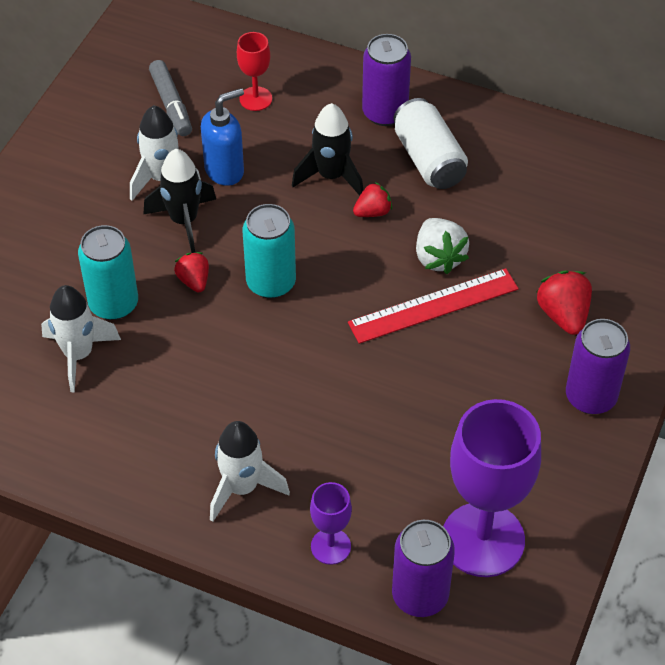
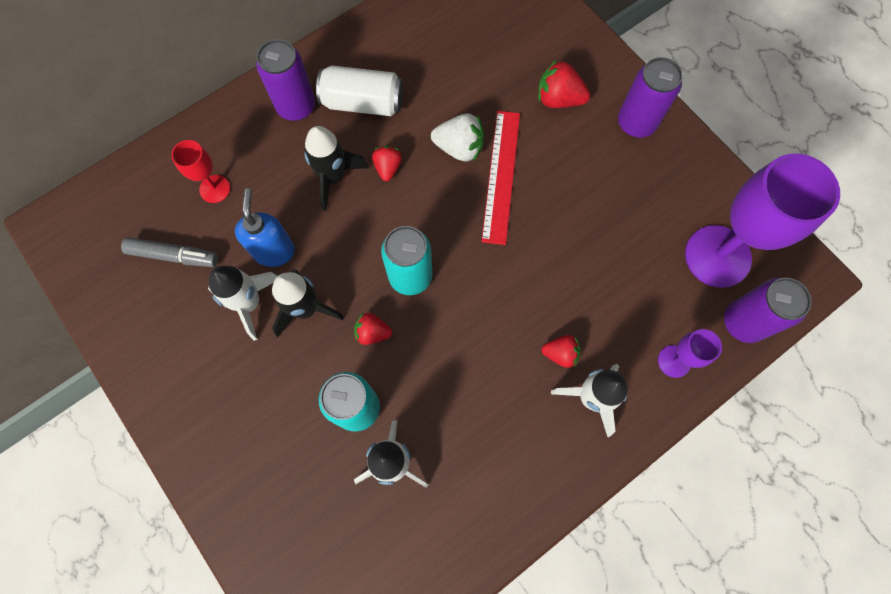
camera: 60 degrees left, 20 degrees up
none -> red strawberry [541,335,581,368]

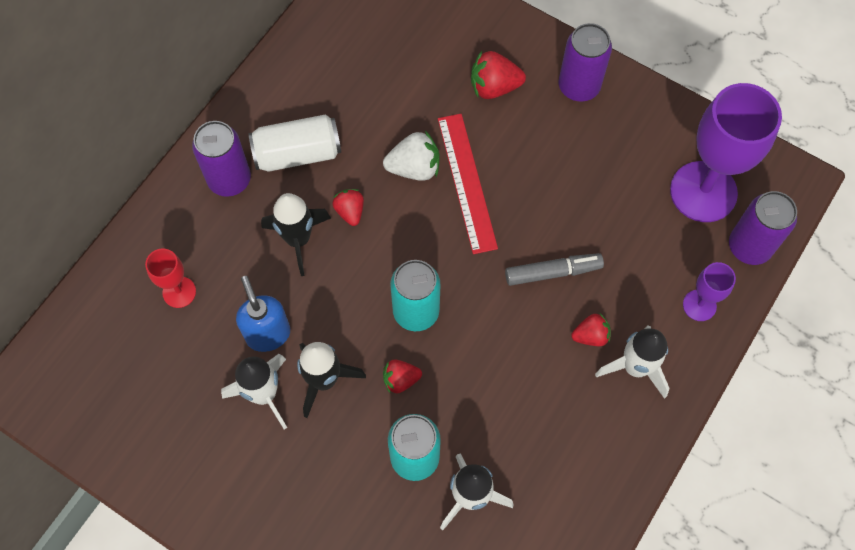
camera: 20 degrees left, 5 degrees down
grey marker [121,237,218,267] -> grey marker moved to [505,253,604,286]

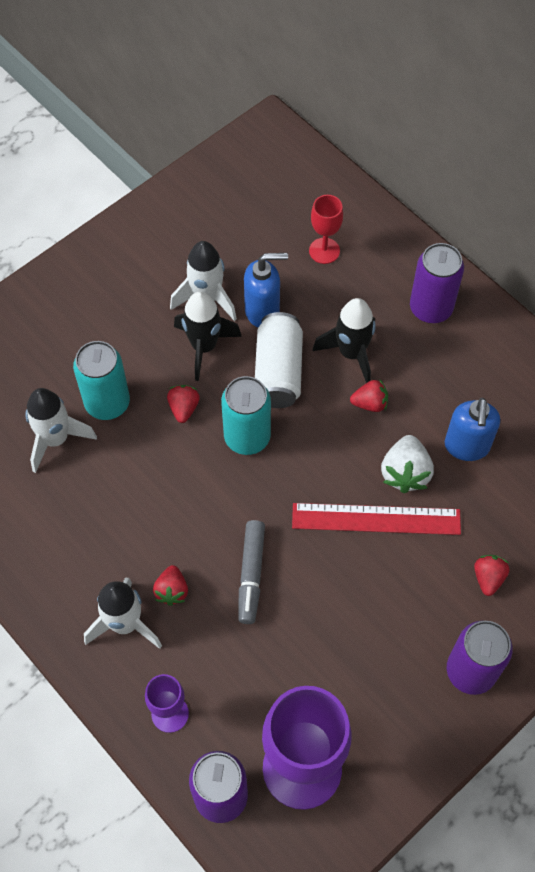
camera: 105 degrees right, 5 degrees down
white can [249,114,341,172] -> white can moved to [255,312,303,408]
red strawberry [471,51,526,99] -> red strawberry [474,555,510,596], size x0.64
none -> blue soap dispenser [445,398,500,461]

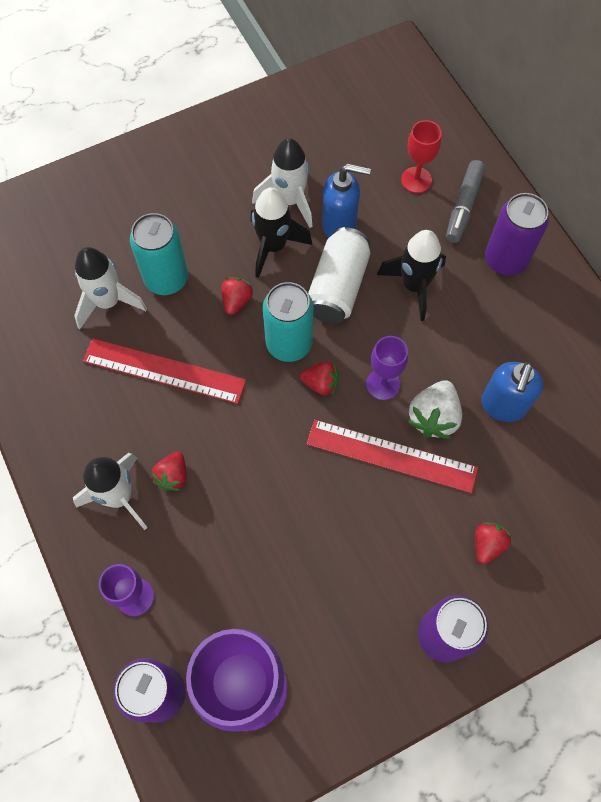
camera: 15 degrees right, 5 degrees up
grey marker [238,520,265,624] -> grey marker moved to [446,160,485,243]
red strawberry [350,380,388,412] -> red strawberry moved to [300,362,339,395]
none -> red ruler [83,338,246,404]
none -> purple goblet [366,336,408,400]

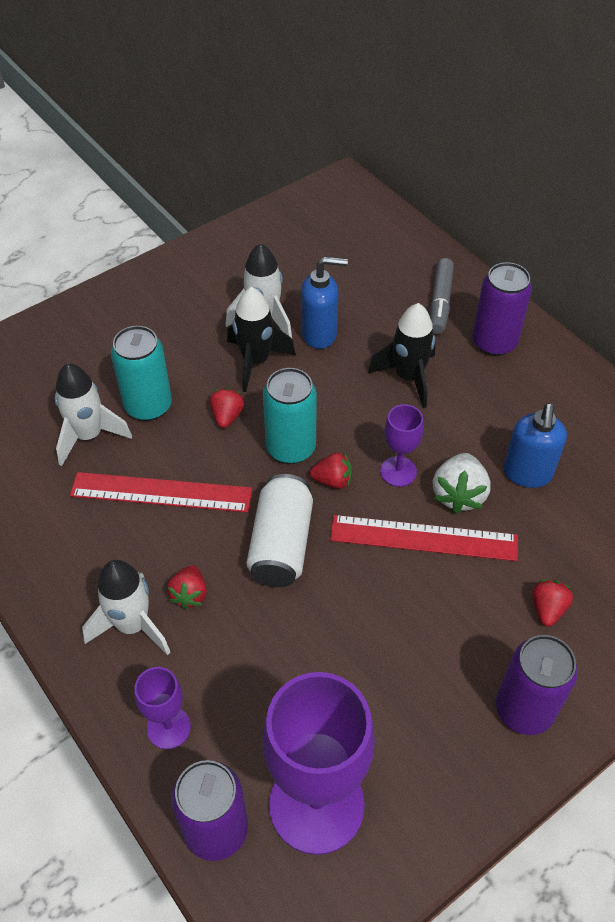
camera: 10 degrees left, 15 degrees down
white can [308,227,370,324] -> white can moved to [246,474,313,587]
red goblet [401,120,442,193] -> none

